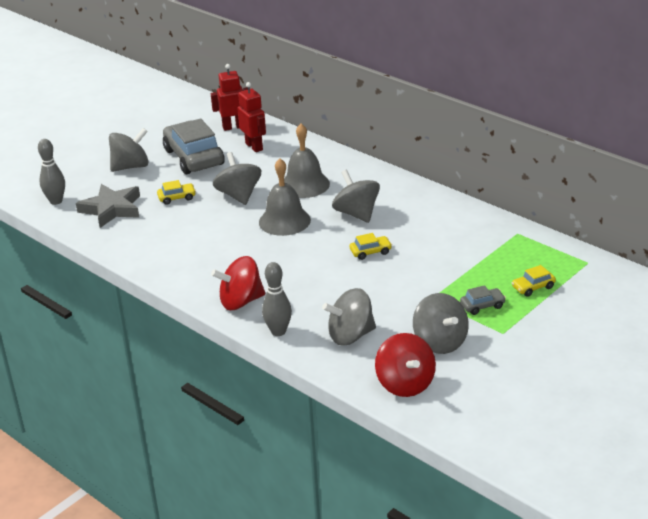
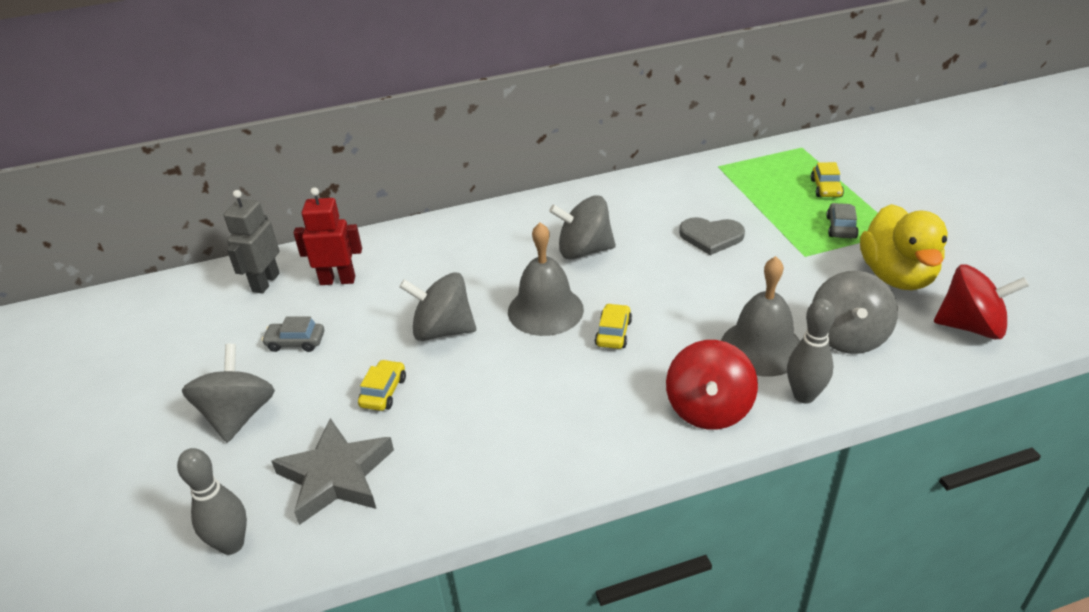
camera: 60 degrees left, 5 degrees up
grey car [163,118,225,174] -> grey car [262,316,324,352], size x0.43
red robot [211,64,248,131] -> grey robot [224,190,280,294]
grey bell [284,124,330,198] -> grey bell moved to [721,256,800,377]
yellow car [350,233,392,260] -> yellow car moved to [595,303,632,349]
grey spinning top [413,293,469,354] -> yellow duck [860,204,948,290]
none -> grey heart [679,217,745,255]

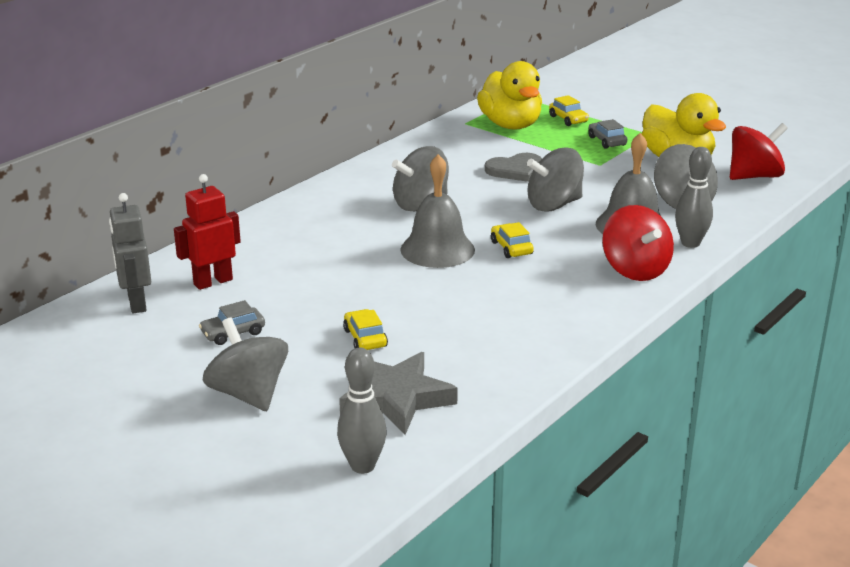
camera: 35 degrees left, 10 degrees down
grey spinning top [399,272,476,341] -> grey spinning top moved to [527,148,584,212]
none -> yellow duck [477,61,542,130]

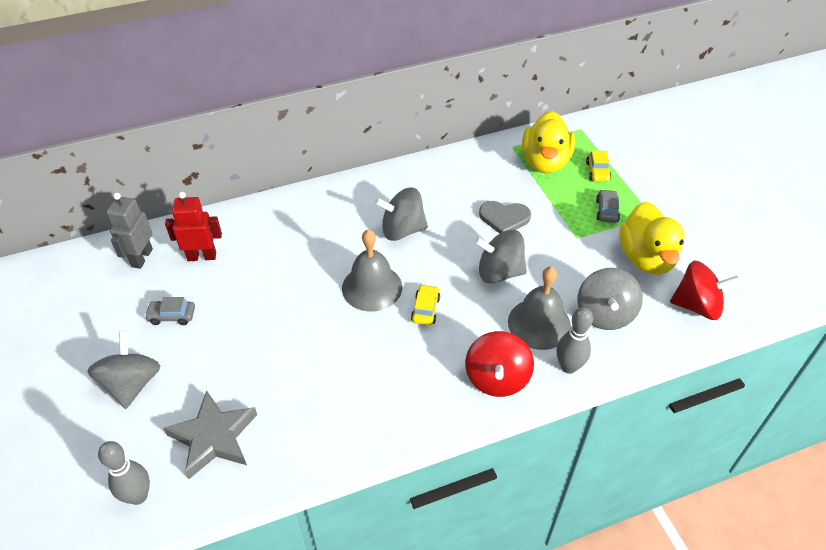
camera: 30 degrees right, 20 degrees up
yellow car [343,309,388,350] -> none

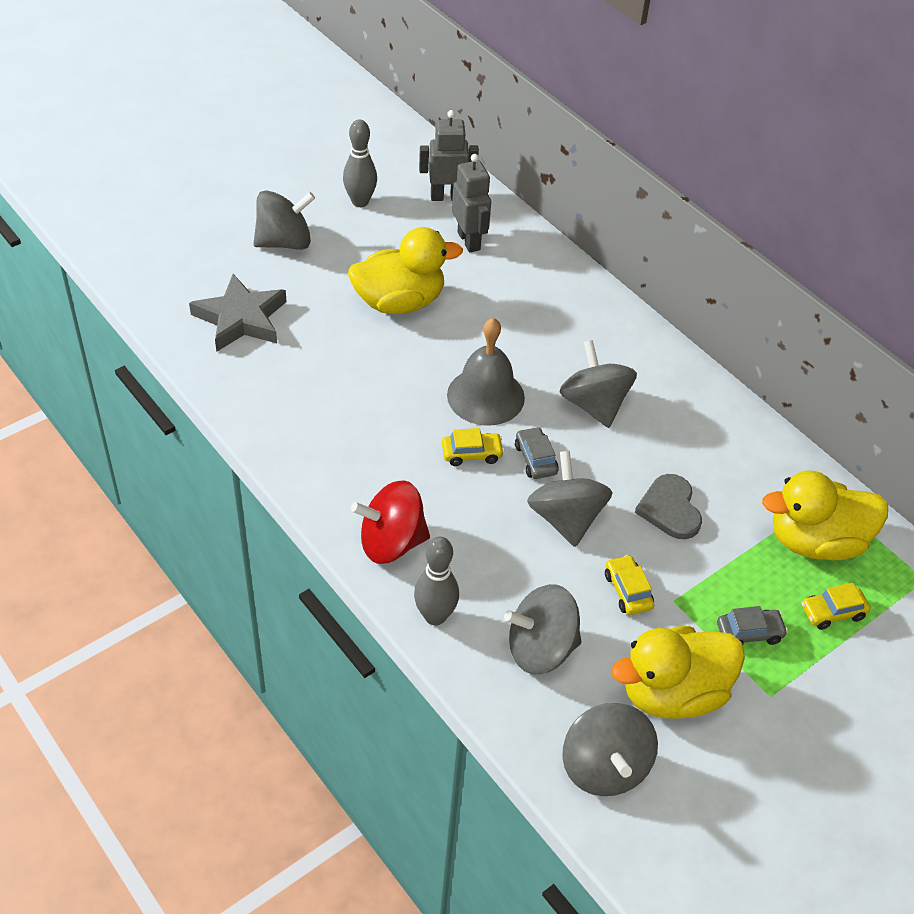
camera: 70 degrees right, 0 degrees up
grey bowling pin [98,441,150,505] -> grey bowling pin moved to [343,119,377,207]
grey car [145,297,195,325] -> grey car moved to [515,427,559,479]
red robot [165,192,222,261] -> grey robot [452,154,491,253]
grey bell [508,266,571,350] -> none
red spinning top [670,261,741,320] -> grey spinning top [562,703,658,796]
none -> yellow duck [348,227,463,314]
none -> yellow car [605,555,654,615]

